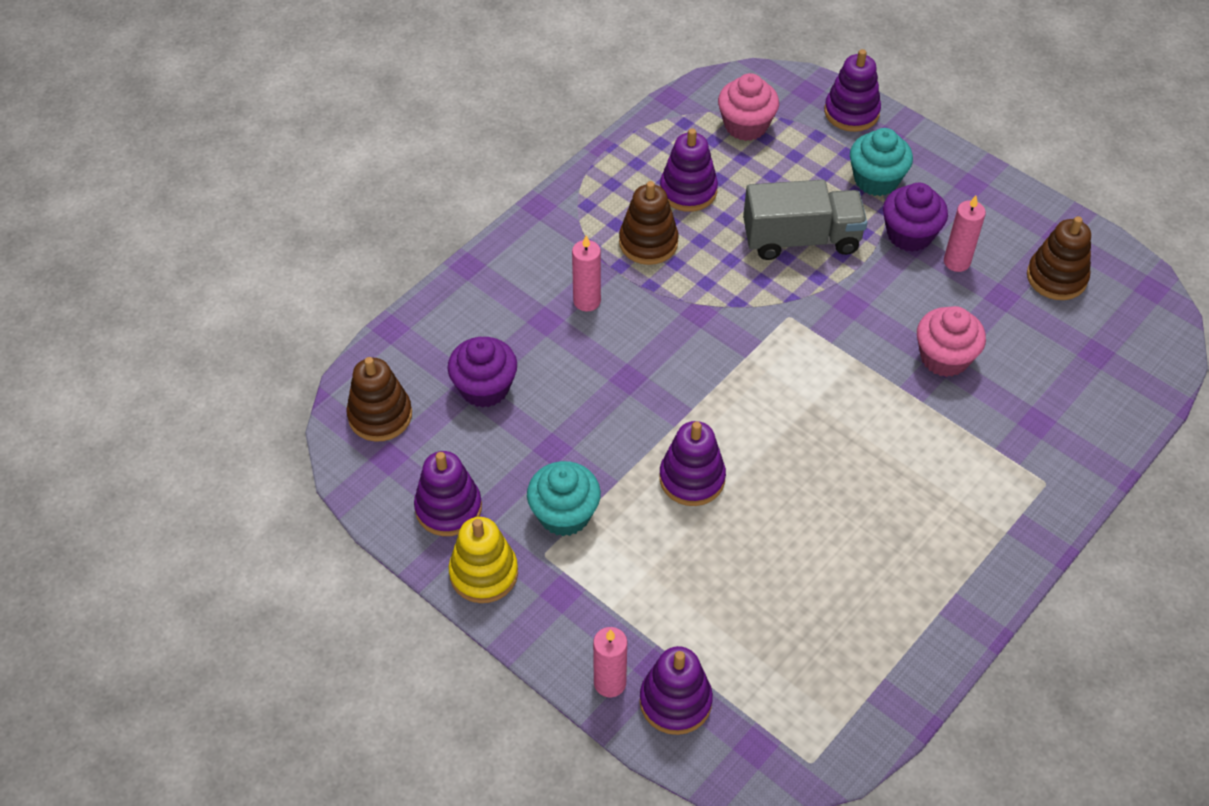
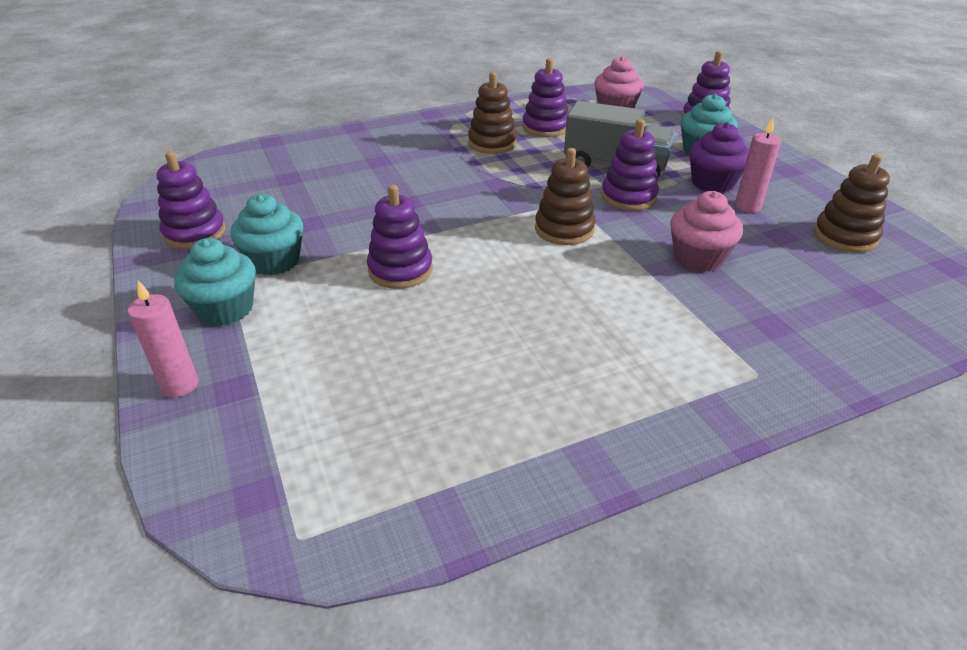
camera: 25 degrees right, 15 degrees down
brown stacking toy [346,357,412,442] -> brown stacking toy moved to [535,148,596,245]
purple cupcake [448,337,517,408] -> none
yellow stacking toy [449,517,518,603] -> none
pink candle [572,235,601,312] -> none
purple stacking toy [640,646,713,735] -> purple stacking toy moved to [601,119,659,211]
none -> turquoise cupcake [174,238,256,326]

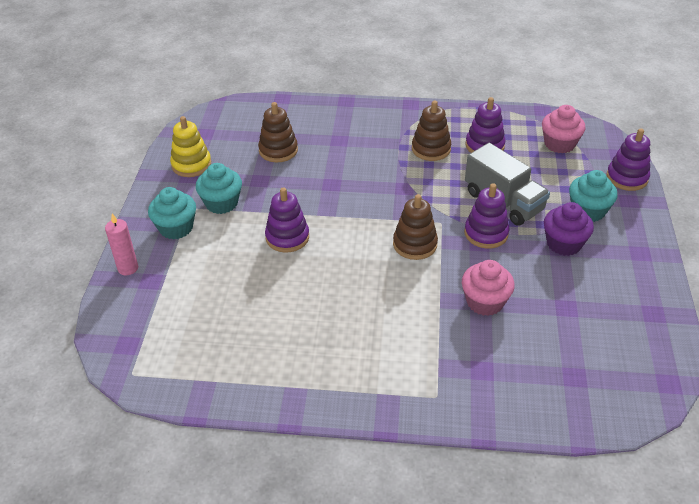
camera: 30 degrees right, 5 degrees up
purple stacking toy [157,151,226,249] -> yellow stacking toy [170,116,211,177]
pink candle [735,118,781,212] -> none
brown stacking toy [814,154,890,253] -> brown stacking toy moved to [258,102,298,162]

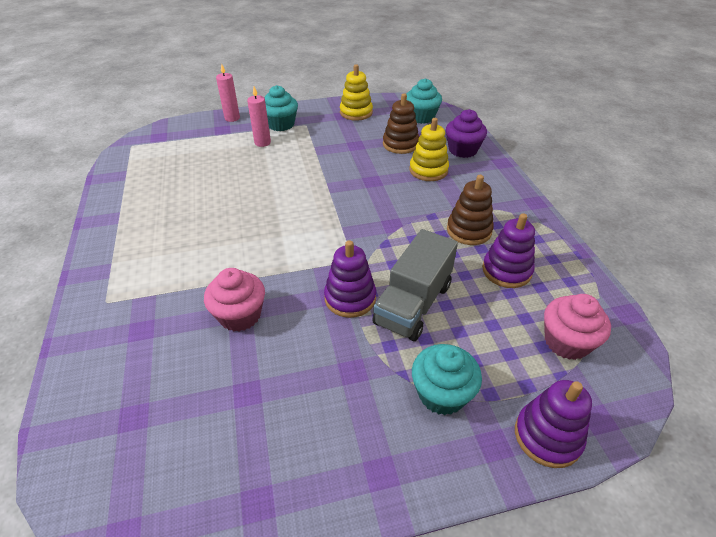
camera: 70 degrees right, 0 degrees up
turquoise cupcake [196,163,242,214] -> turquoise cupcake moved to [407,78,442,124]
purple stacking toy [265,187,309,253] -> none
brown stacking toy [393,194,438,260] -> none
purple cupcake [544,202,594,256] -> purple cupcake moved to [446,109,487,158]
none -> pink candle [247,87,271,147]
none -> yellow stacking toy [409,118,449,181]

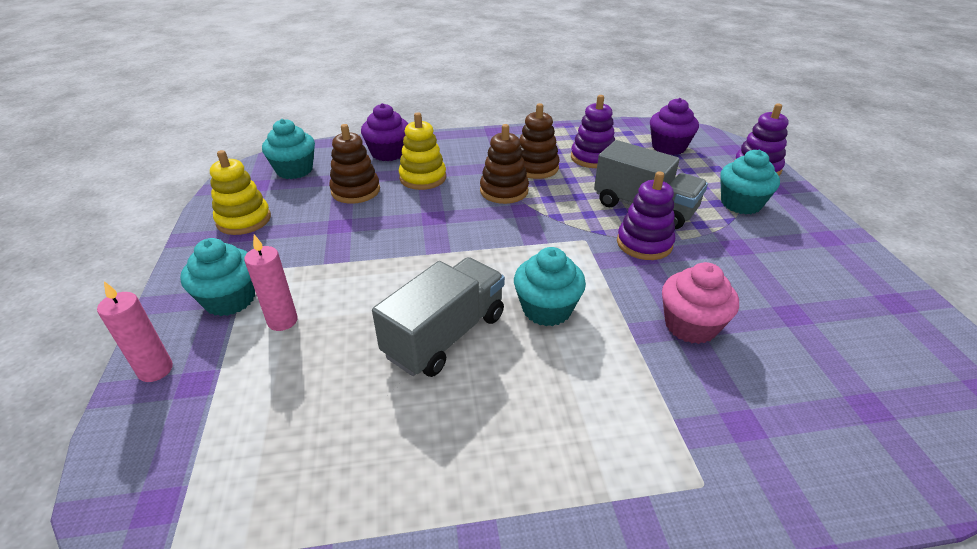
camera: 85 degrees left, 5 degrees down
pink cupcake [544,294,611,360] -> purple cupcake [650,98,699,155]
none -> grey truck [372,257,505,377]
none -> brown stacking toy [480,124,529,204]
none -> turquoise cupcake [514,247,586,326]

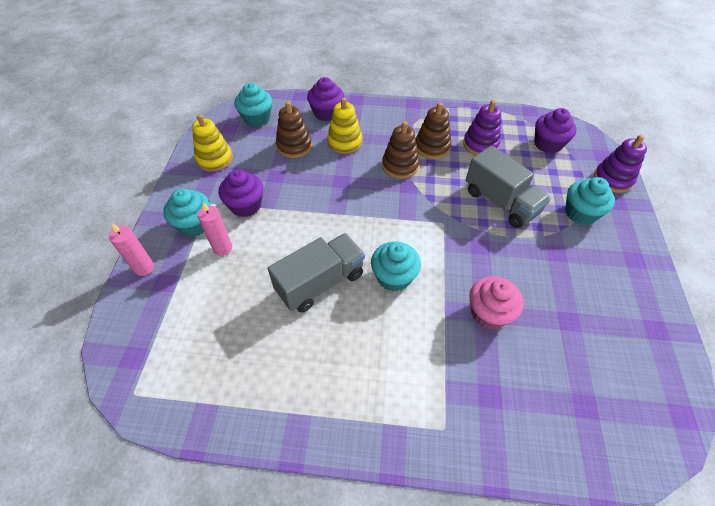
camera: 15 degrees right, 15 degrees up
purple stacking toy [617,171,675,260] -> none
none -> purple cupcake [219,170,263,217]

